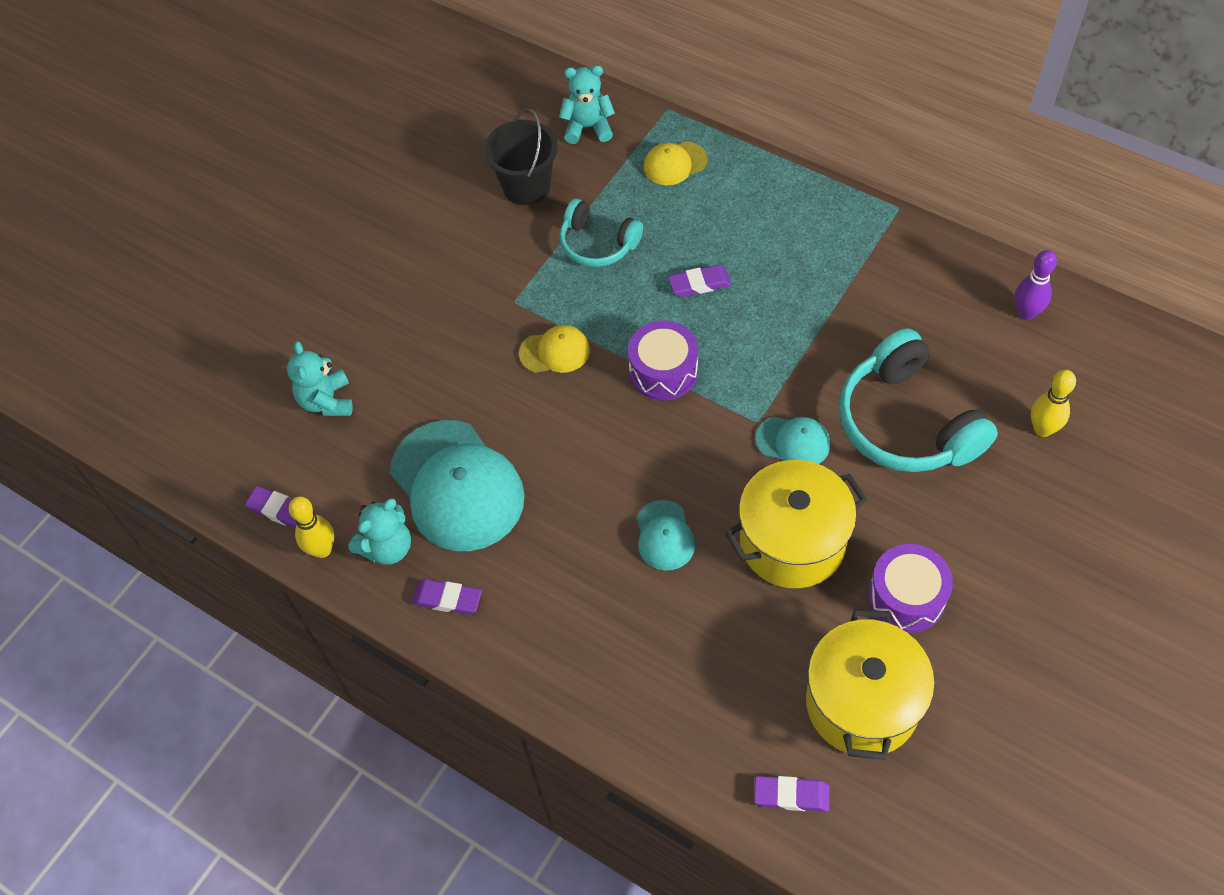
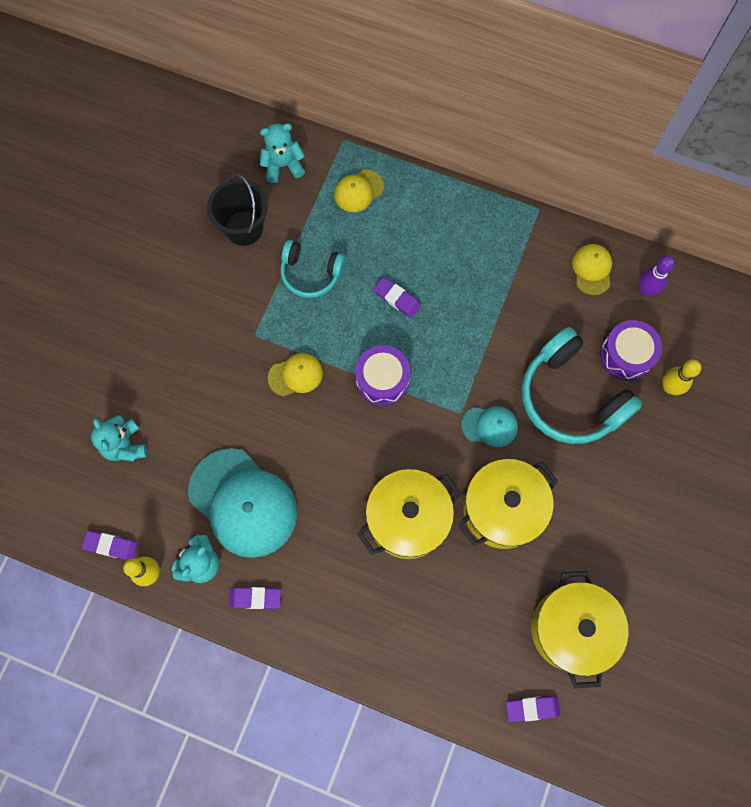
camera: 15 degrees left, 15 degrees up
turquoise cap [637,500,695,571] -> yellow pot [357,469,461,559]
purple eraser [668,265,732,297] -> purple eraser turned 60 degrees clockwise [374,277,421,318]
purple drum [868,544,953,633] -> purple drum moved to [600,320,662,381]
none -> yellow cap [572,244,612,295]

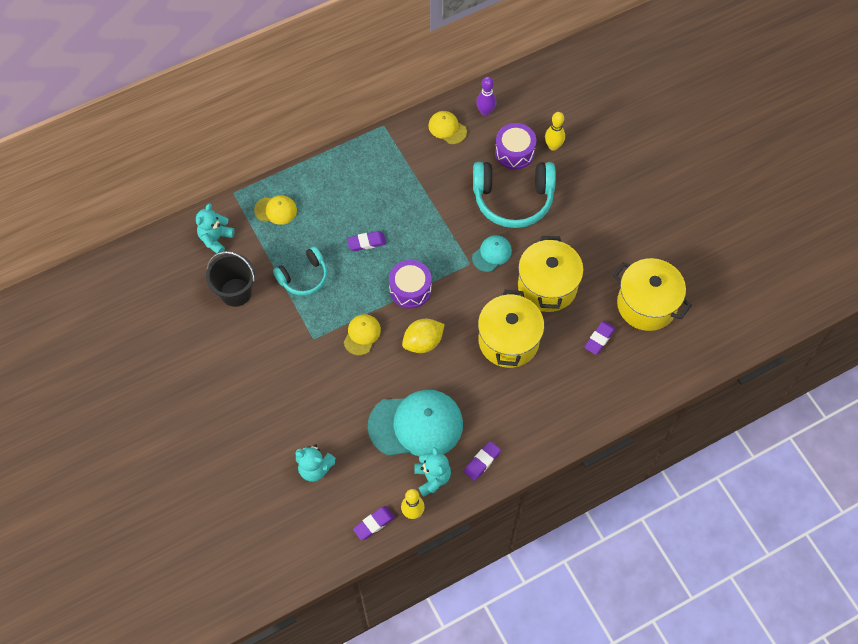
camera: 50 degrees left, 10 degrees down
yellow cap [334,169,384,212] -> yellow cap turned 90 degrees counterclockwise [254,195,297,225]
purple eraser [506,695,560,722] -> purple eraser moved to [584,321,616,355]
none -> yellow lemon [402,319,445,353]

